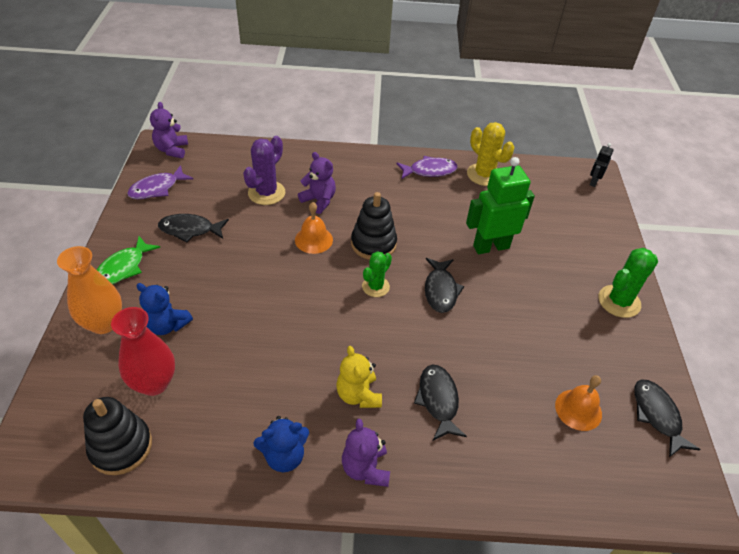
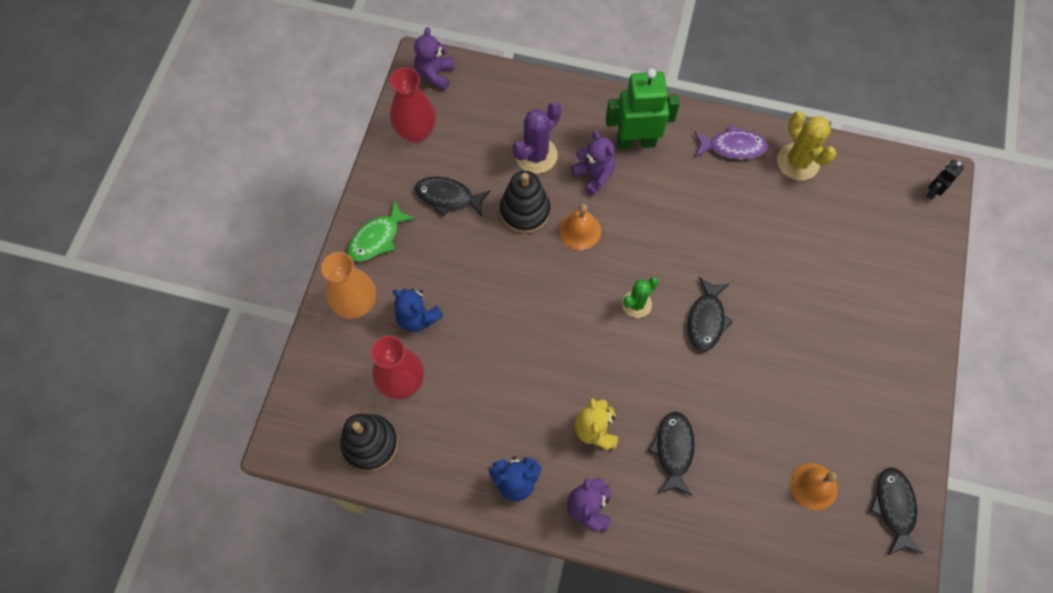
camera: 15 degrees right, 20 degrees up
purple fish [127,165,193,199] -> red vase [390,67,436,143]
black stacking toy [351,192,397,260] -> black stacking toy moved to [500,171,550,234]
green robot [466,157,535,254] -> green robot moved to [606,68,680,150]
green cactus [599,248,658,318] -> none

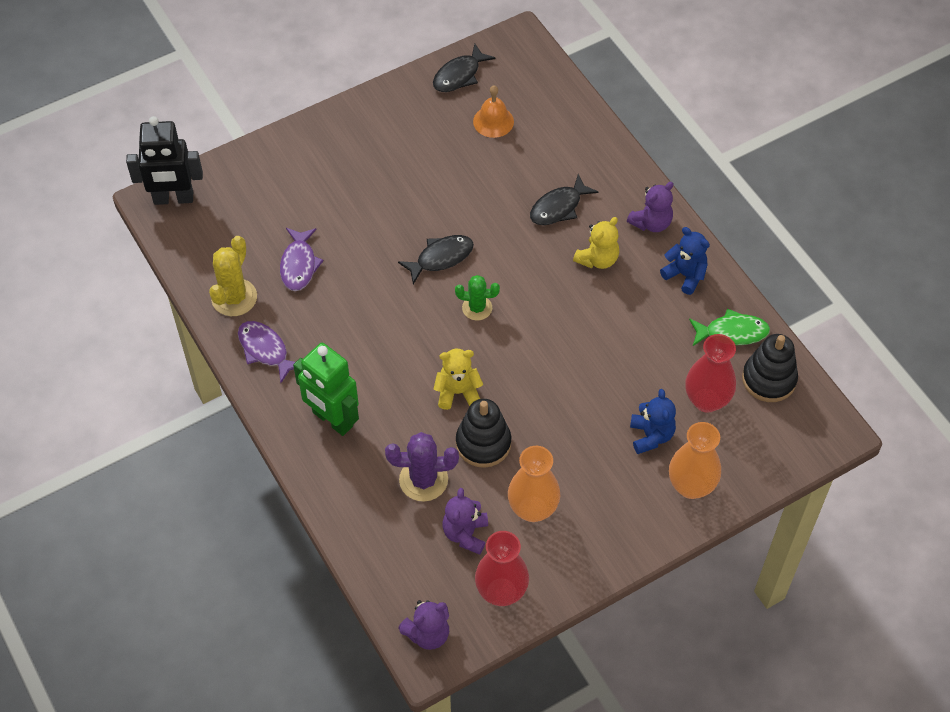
camera: 135 degrees left, 10 degrees down
green fish [348,200,416,261] -> green fish moved to [689,309,770,346]
black fish [415,177,490,216] -> orange vase [508,446,560,522]
orange bell [559,203,601,250] -> yellow teddy bear [434,349,483,410]
purple teddy bear [571,131,615,195] -> purple teddy bear moved to [442,488,488,555]
black robot [926,160,964,200] -> black robot [126,116,203,205], size x2.10
none -> purple fish [280,228,324,291]

